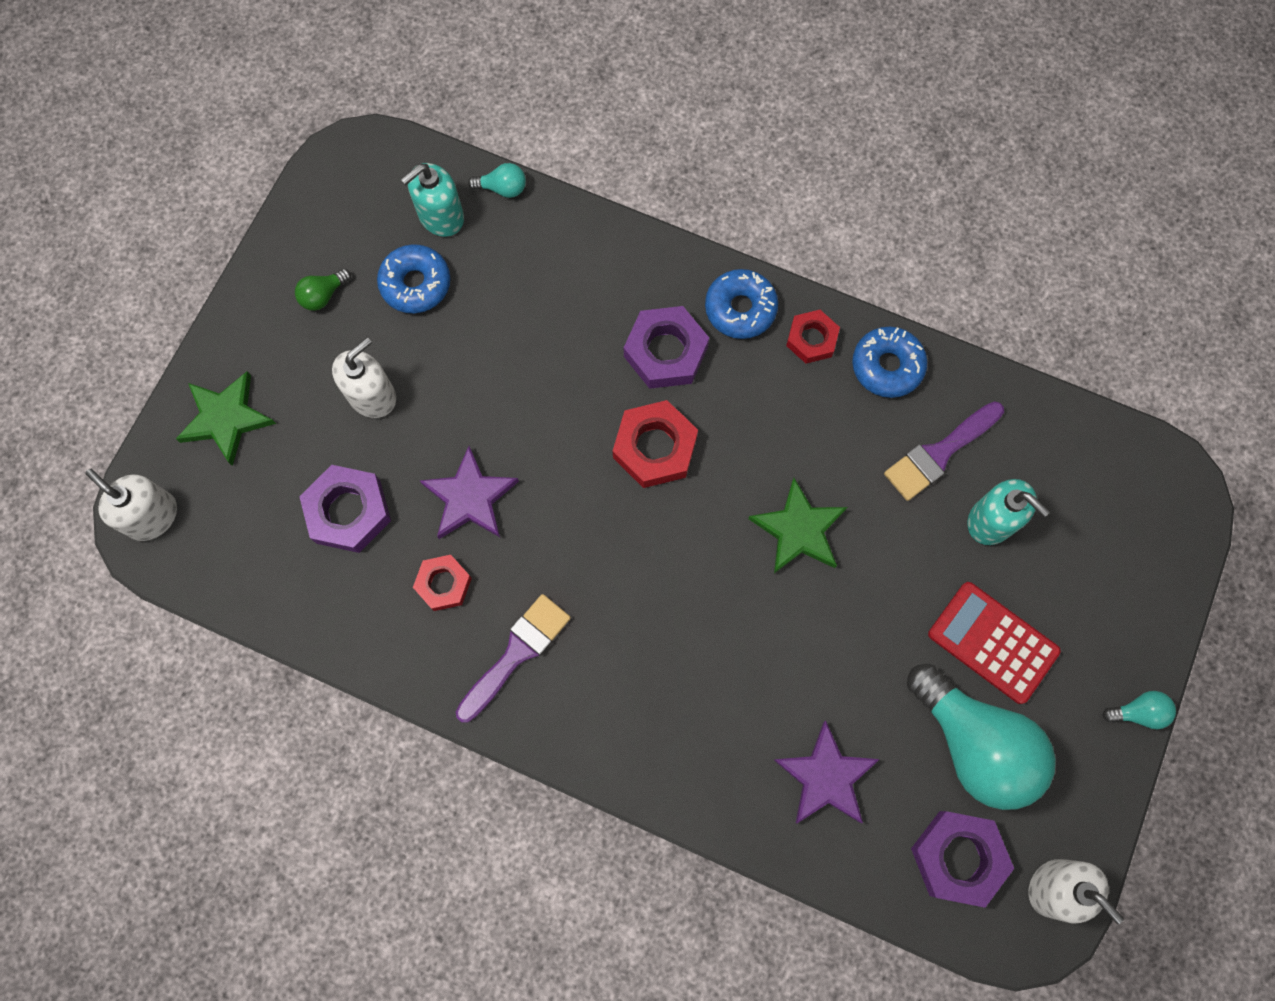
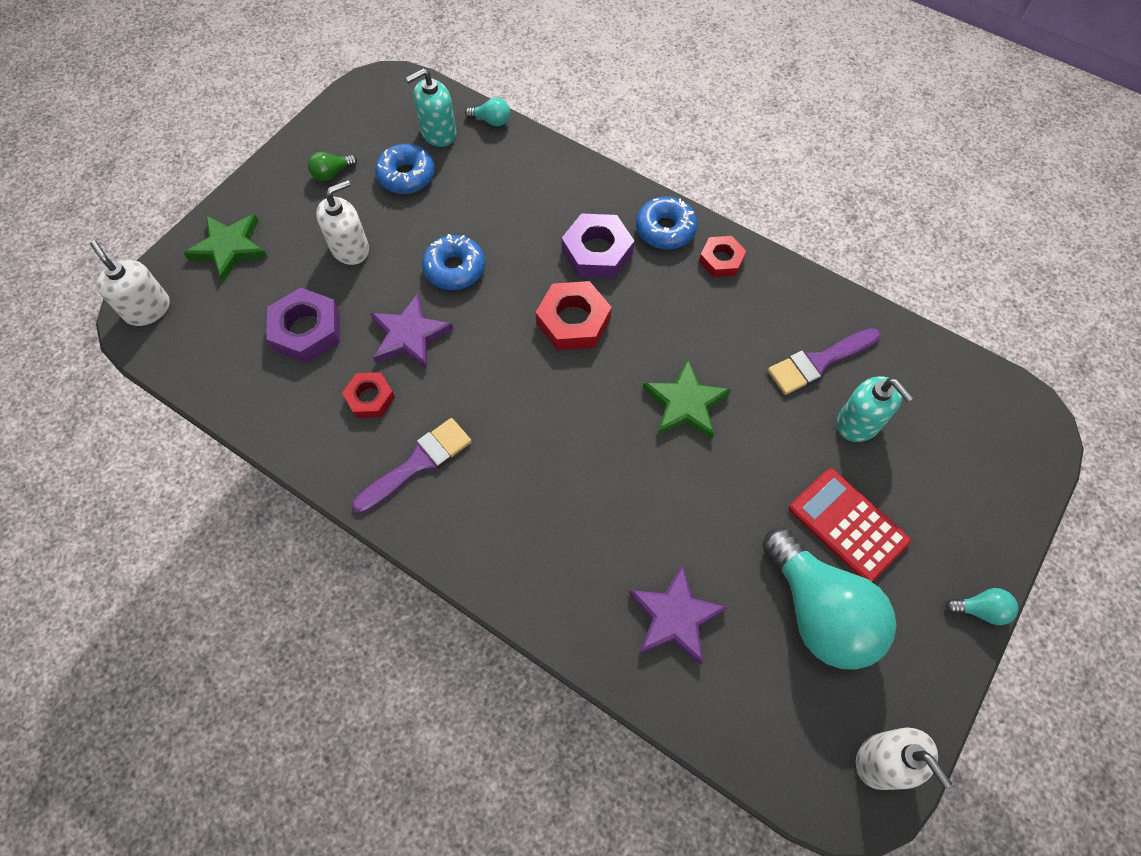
camera: 10 degrees right, 10 degrees down
blue donut [852,327,928,398] -> blue donut moved to [422,234,485,290]
purple nut [911,811,1014,908] -> none

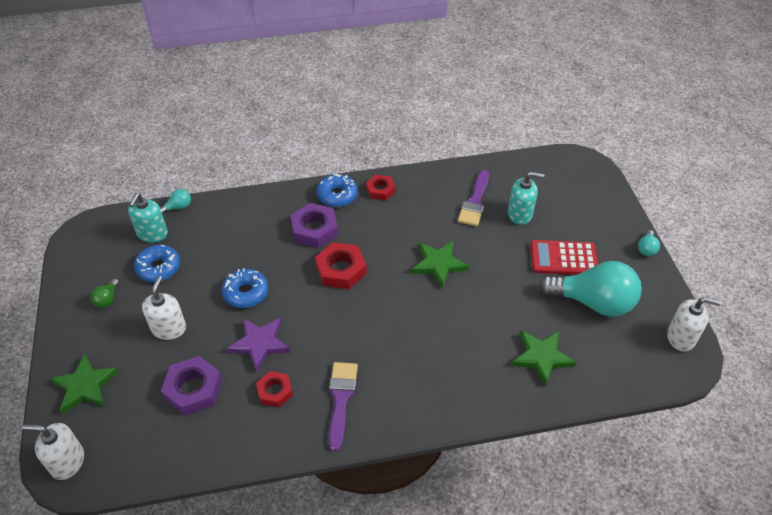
camera: 45 degrees left, 15 degrees down
purple star [629,564,727,665] -> green star [511,331,577,386]
turquoise light bulb [946,588,1018,625] -> turquoise light bulb turned 150 degrees clockwise [638,230,660,256]

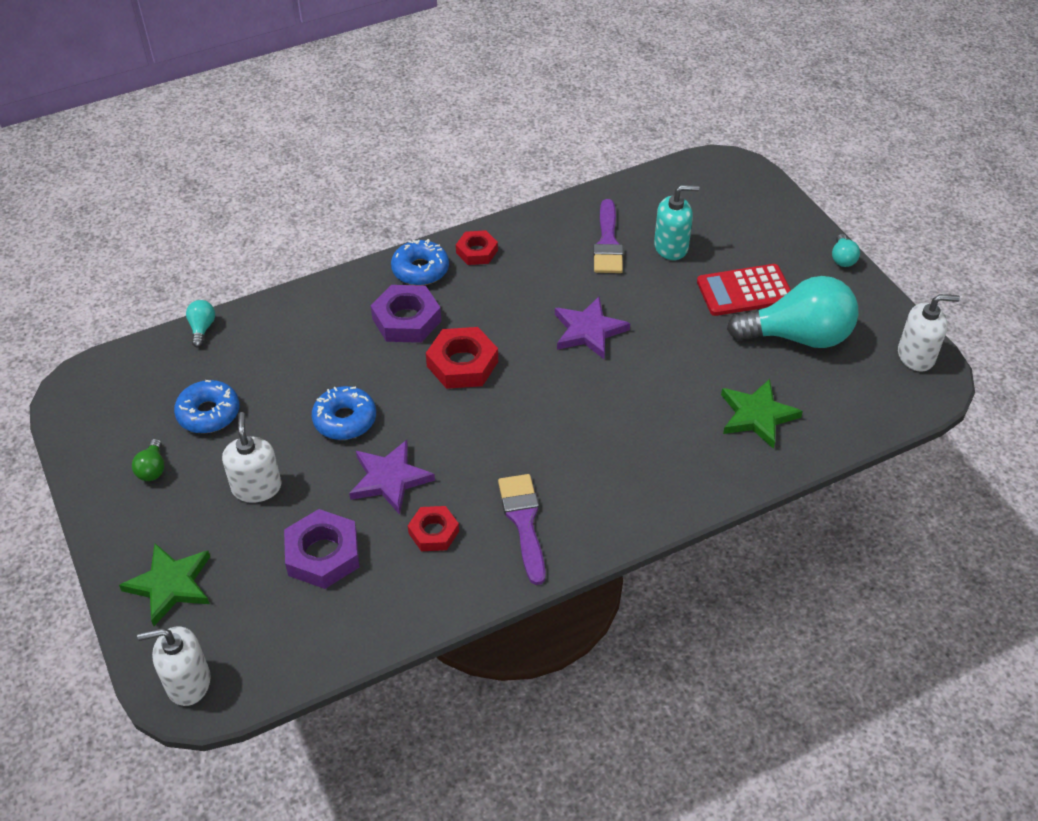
camera: 15 degrees left, 0 degrees up
turquoise soap dispenser [128,193,168,243] -> none
turquoise light bulb [160,189,191,214] -> turquoise light bulb turned 45 degrees counterclockwise [186,300,215,348]
green star [411,241,469,288] -> purple star [555,297,630,359]

